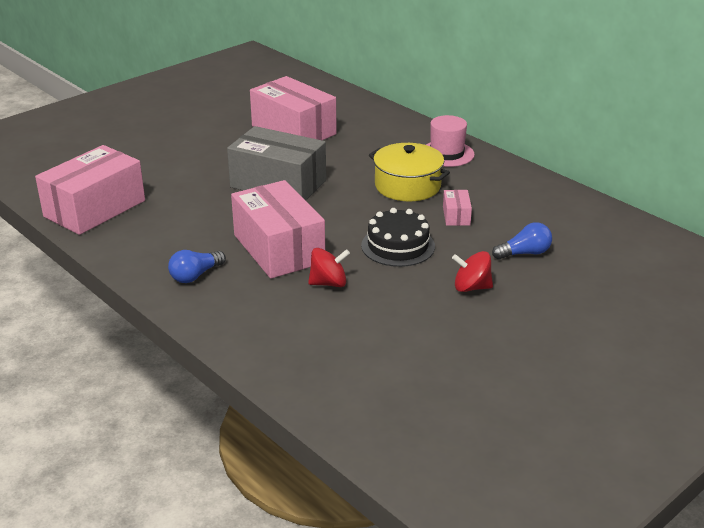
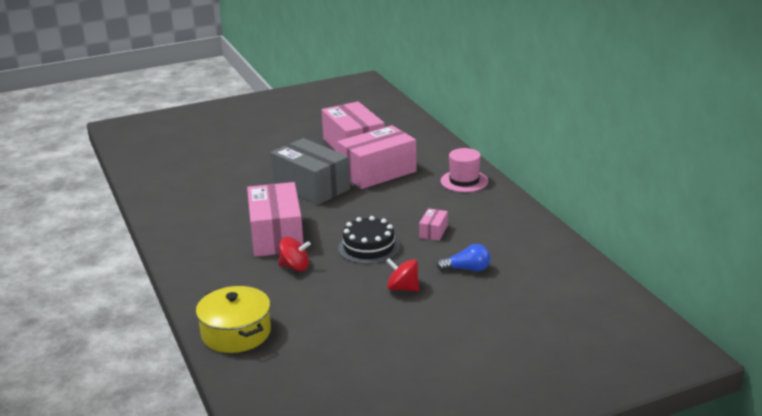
camera: 20 degrees right, 5 degrees down
pink box [35,145,145,235] -> pink box moved to [337,125,417,189]
blue light bulb [168,250,226,283] -> none
yellow pot [369,143,450,201] -> yellow pot moved to [196,286,271,353]

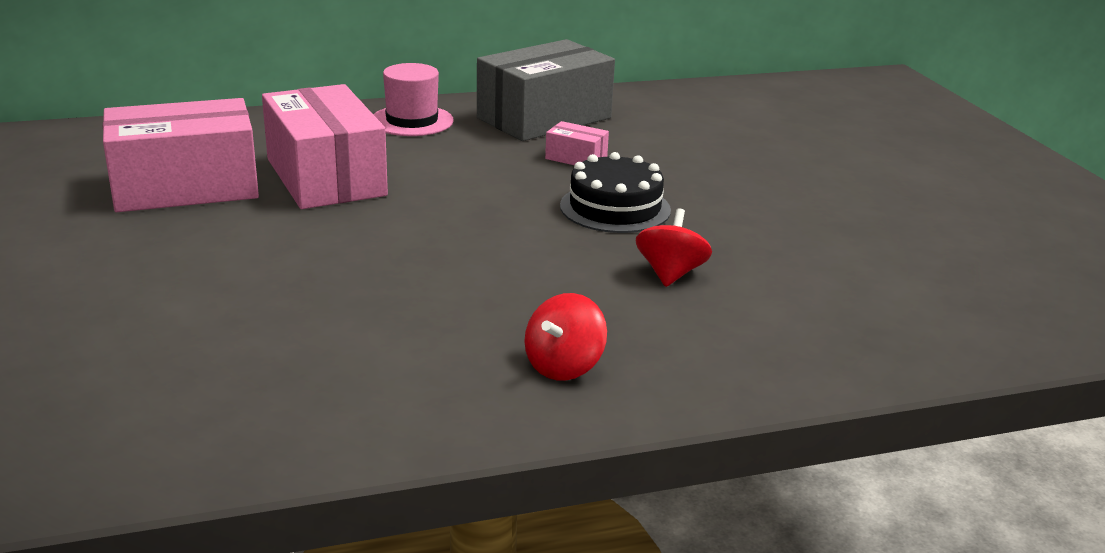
camera: 85 degrees left, 0 degrees up
yellow pot [196,286,271,353] -> none
pink box [247,182,303,257] -> none
grey box [270,138,350,205] -> grey box moved to [477,39,615,141]
red spinning top [386,258,419,291] -> red spinning top moved to [524,293,607,380]
blue light bulb [436,244,490,272] -> none

